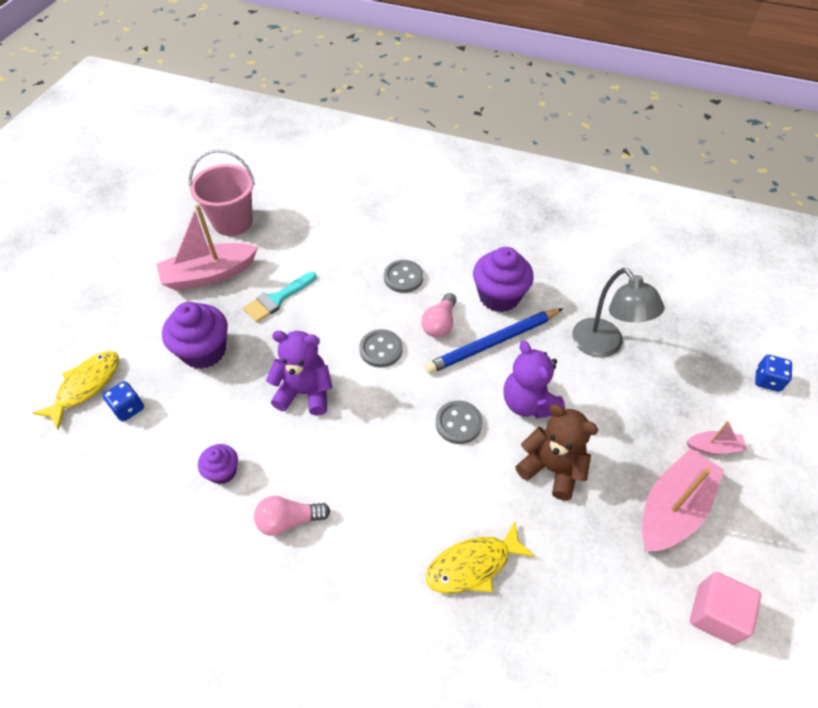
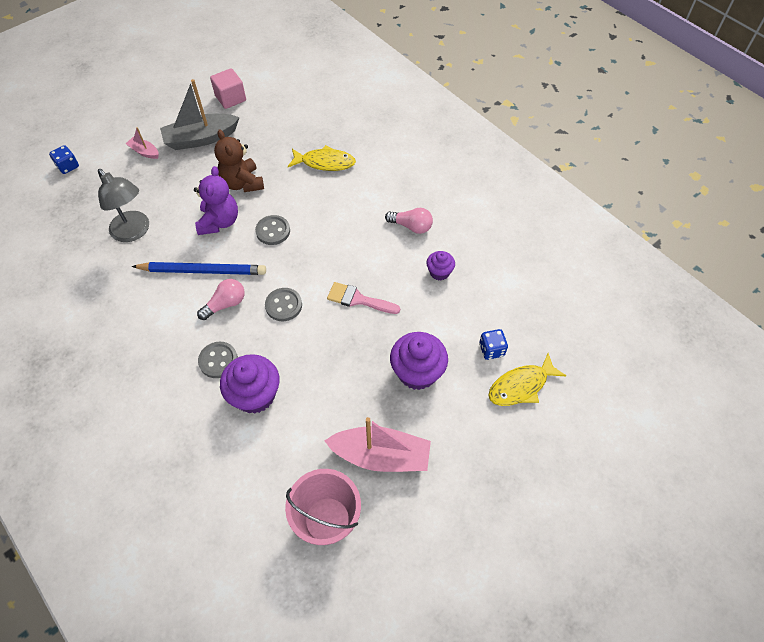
camera: 150 degrees left, 5 degrees up
turquoise brush [243,272,316,323] -> none
purple teddy bear [266,331,332,416] -> pink brush [327,282,400,314]
purple cupcake [473,247,534,312] -> purple cupcake moved to [220,354,280,414]
grey lamp [572,268,665,358] -> grey lamp turned 135 degrees clockwise [98,169,149,242]
pink boat [642,448,724,552] -> grey boat [160,79,240,150]

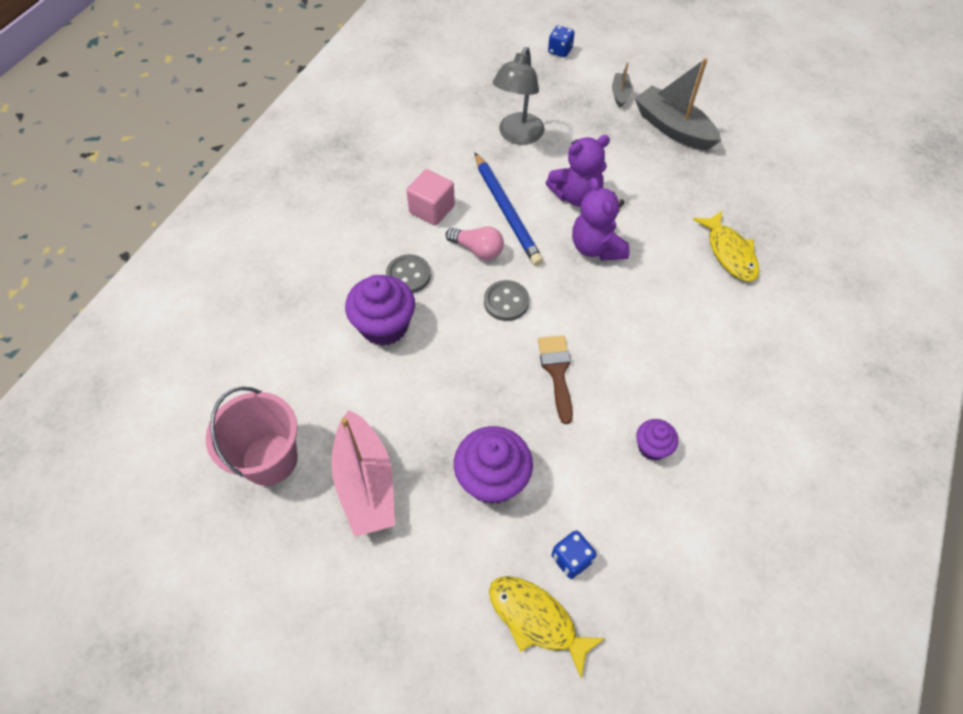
camera: 65 degrees right, 0 degrees up
pink boat [126,127,159,159] -> grey boat [612,62,632,108]
pink cube [210,68,246,109] -> pink cube moved to [406,169,455,226]
brown teddy bear [214,129,264,192] -> none
grey button [255,215,290,245] -> purple teddy bear [572,177,629,261]
pink brush [327,282,400,314] -> brown brush [538,336,573,424]
pink light bulb [385,208,433,234] -> none

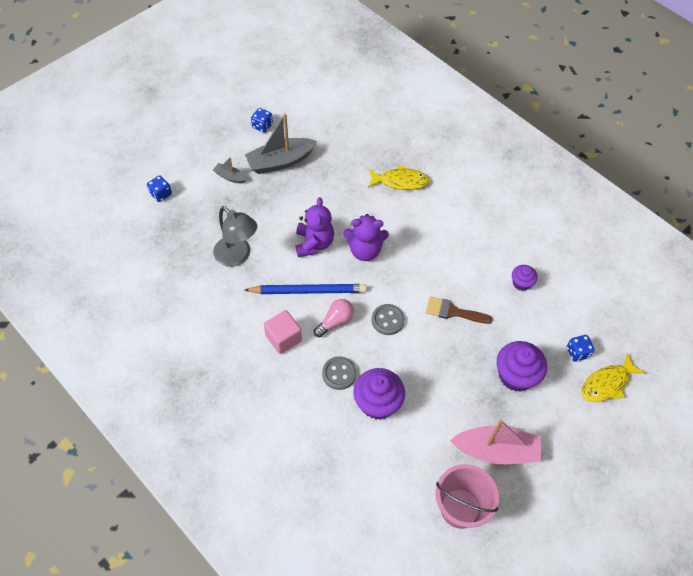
camera: 70 degrees left, 0 degrees up
none -> blue dice [251,108,273,133]

